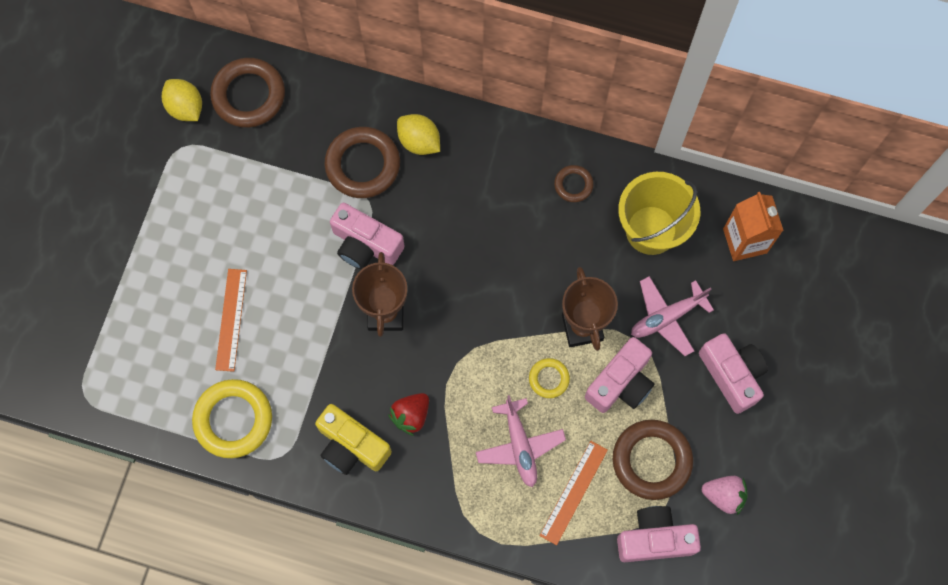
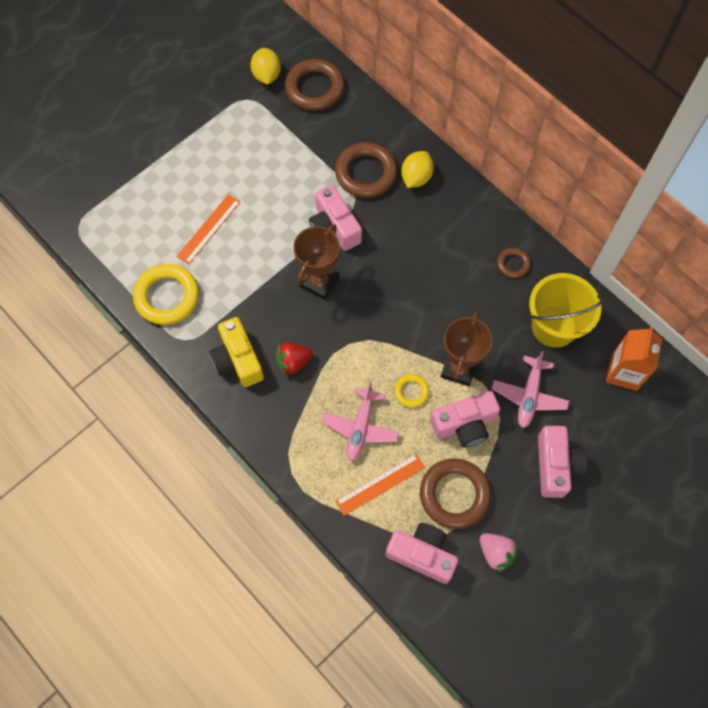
camera: 30 degrees right, 5 degrees down
yellow lemon [397,114,440,155] -> yellow lemon turned 45 degrees clockwise [401,151,434,188]
pink plane [631,276,714,356] -> pink plane turned 75 degrees counterclockwise [492,351,569,428]

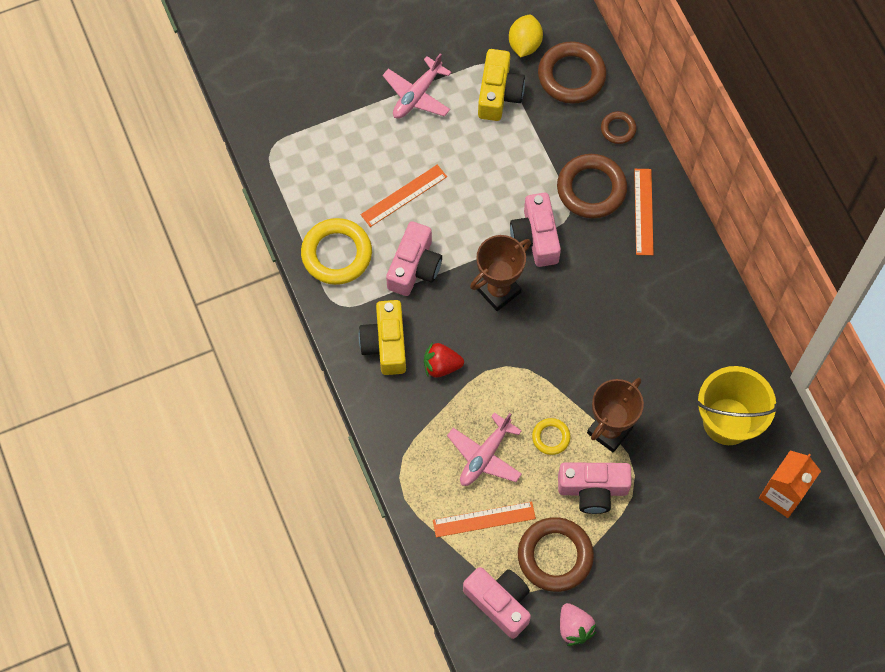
camera: 20 degrees right, 0 degrees up
yellow lemon [401,151,434,188] -> orange ruler [634,169,654,255]
pink plane [492,351,569,428] -> pink plane moved to [383,53,452,119]
brown ring [497,248,530,278] -> brown ring moved to [601,111,637,144]
pink camera [538,426,587,498] -> pink camera moved to [386,221,442,296]
none -> yellow camera [478,49,525,121]

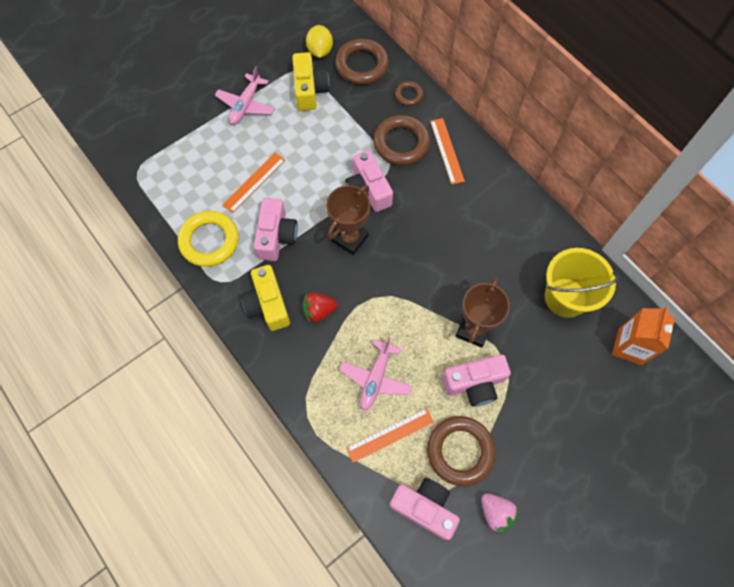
camera: 15 degrees left, 0 degrees up
yellow ring [532,418,570,455] -> none

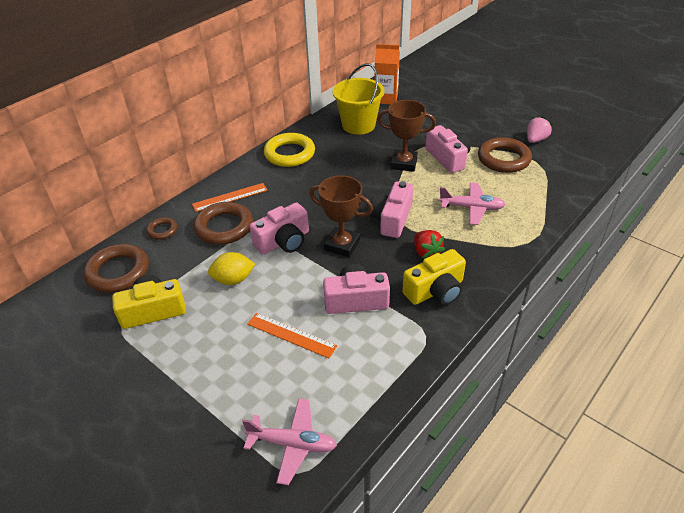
camera: 100 degrees left, 25 degrees down
yellow ring [178,211,239,267] -> yellow ring moved to [264,133,315,167]
pink plane [215,66,275,125] -> pink plane moved to [242,399,337,485]
yellow lemon [306,25,333,58] -> yellow lemon moved to [208,252,255,285]
orange ruler [346,408,434,463] -> none
pink camera [389,478,460,540] -> pink camera moved to [370,181,413,238]

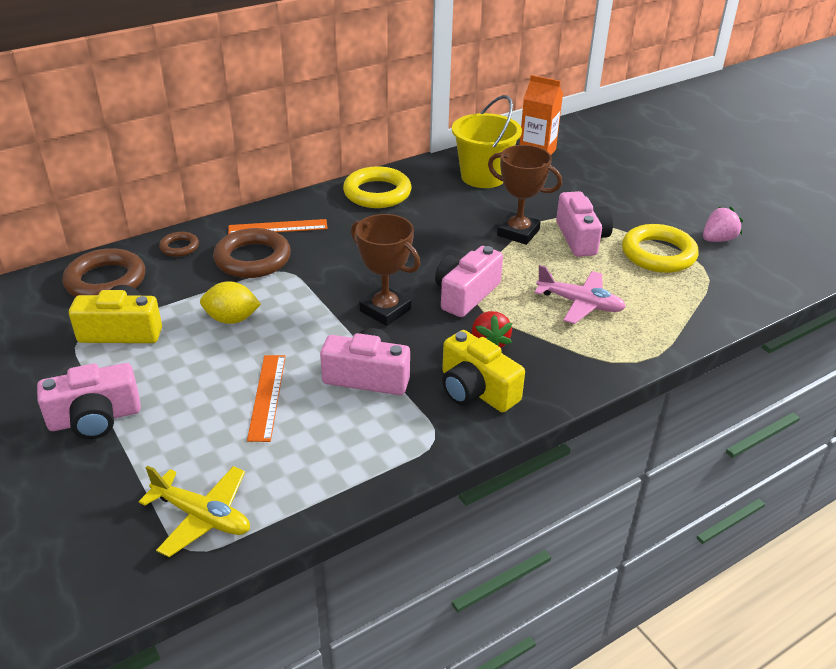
camera: 15 degrees right, 5 degrees down
pink plane [242,399,337,485] -> yellow plane [139,465,250,557]
orange ruler [247,313,337,358] -> orange ruler turned 45 degrees clockwise [247,355,286,442]
pink camera [250,202,309,254] -> pink camera moved to [37,363,141,439]
yellow camera [402,249,466,305] -> yellow camera turned 60 degrees clockwise [442,330,525,412]
brown ring [478,137,532,173] -> yellow ring [622,224,699,273]

